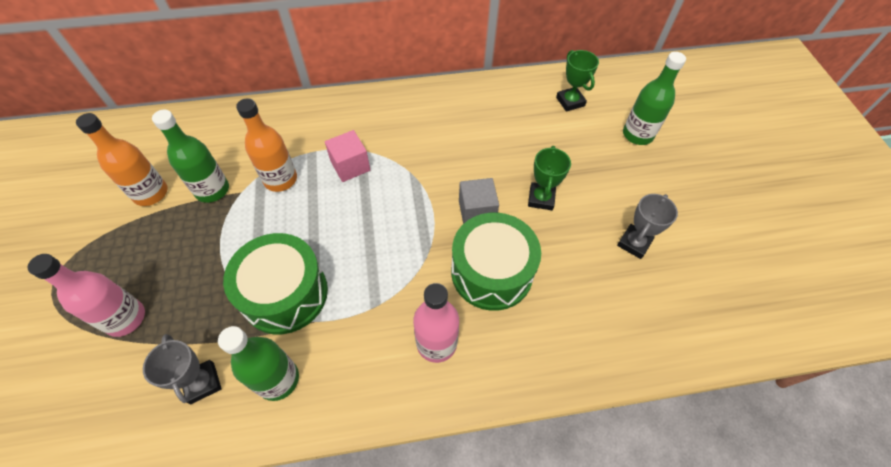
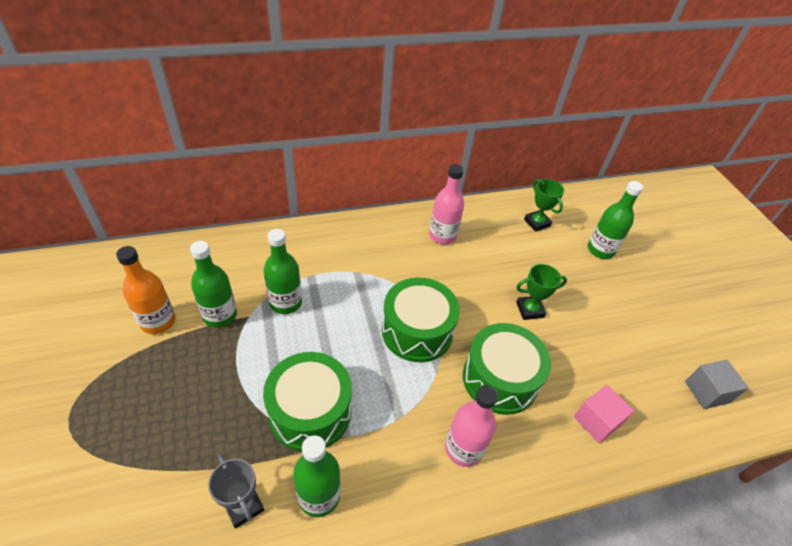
camera: 10 degrees left, 10 degrees down
pink bottle [27,254,145,337] -> pink bottle moved to [429,164,464,245]
orange bottle [236,98,297,192] -> green bottle [263,229,302,314]
pink cube [325,130,370,182] -> pink cube moved to [574,385,634,443]
grey cube [459,178,499,224] -> grey cube moved to [685,360,748,409]
green trophy [528,146,571,210] -> green trophy turned 75 degrees clockwise [516,264,567,320]
grey trophy [617,194,678,259] -> none
none -> green drum [382,277,460,362]

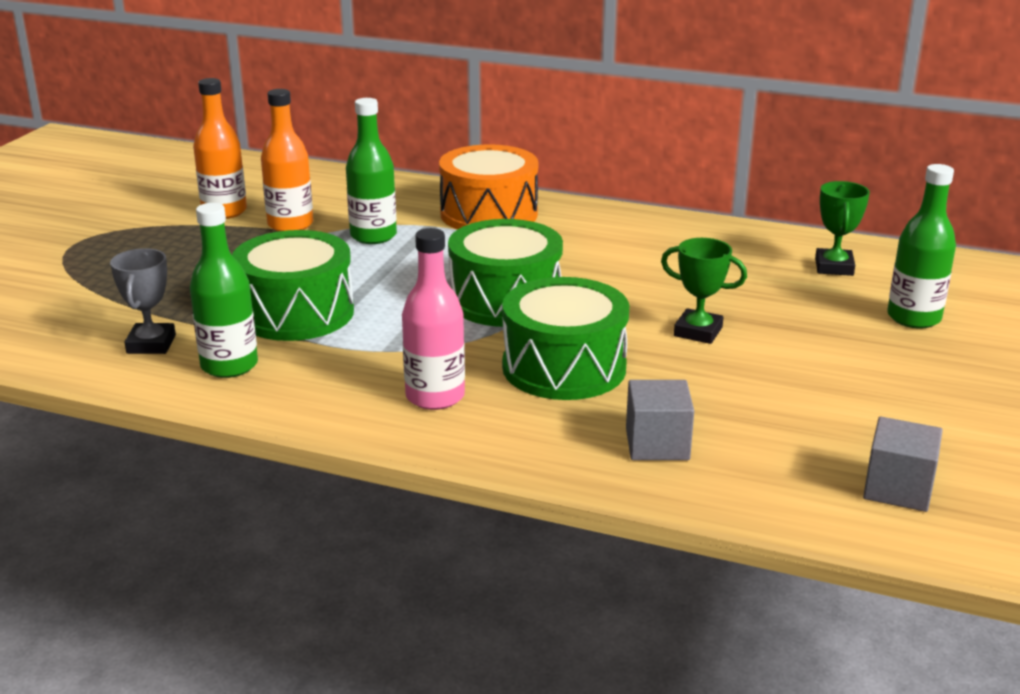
camera: 40 degrees right, 20 degrees down
green bottle [190,241,237,328] -> orange bottle [261,89,313,231]
pink bottle [429,164,464,245] -> none
pink cube [574,385,634,443] -> grey cube [626,380,694,460]
none -> orange drum [439,144,538,229]

